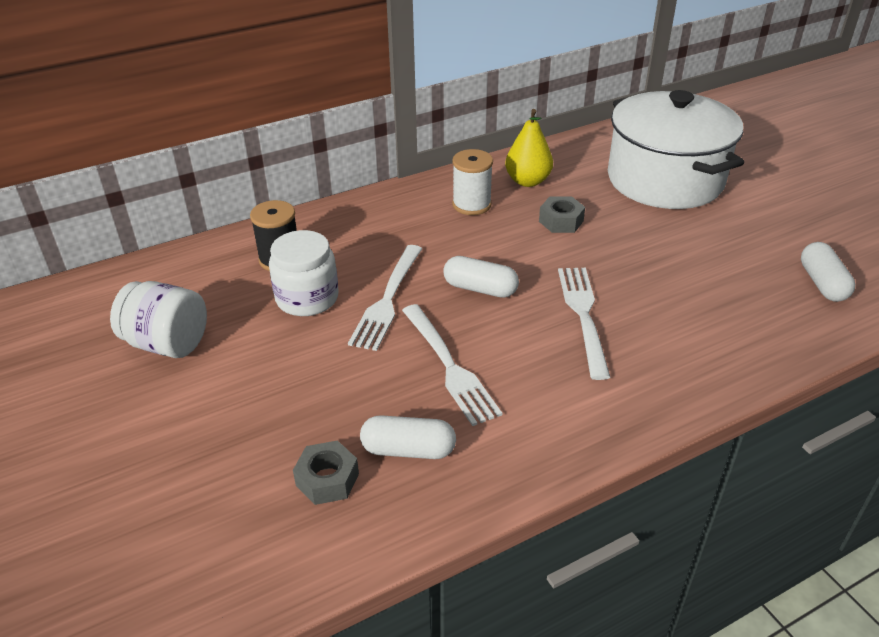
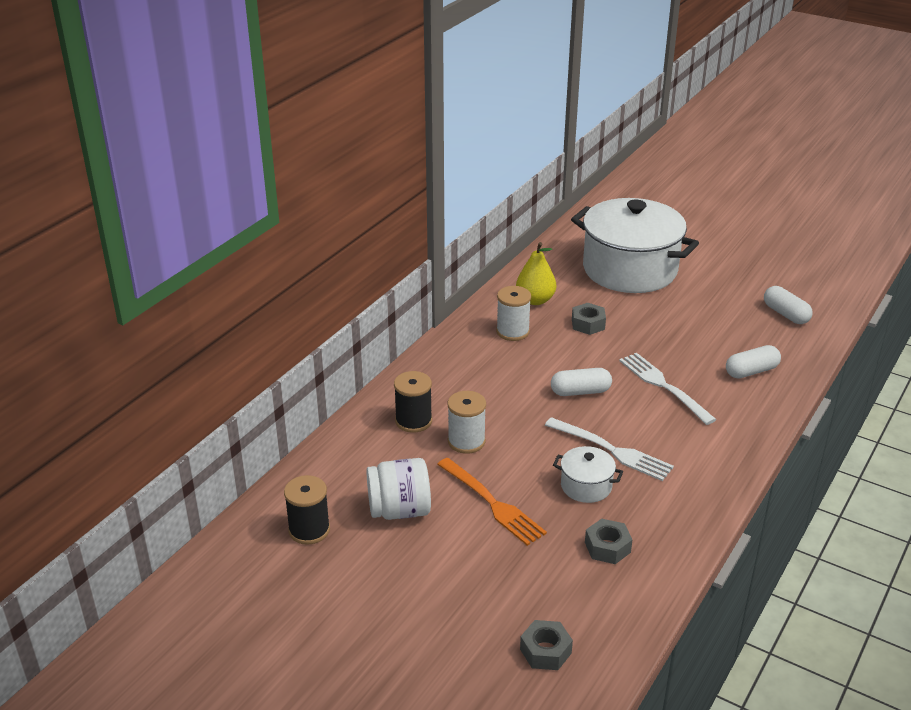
camera: 30 degrees left, 5 degrees down
white jar [269,230,339,316] -> white spool [447,391,486,454]
white fork [348,245,422,351] -> none
white capsule [360,415,456,459] -> white capsule moved to [726,345,781,379]
none -> black spool [284,475,330,545]
none -> orange fork [437,458,547,546]
none -> grey nut [520,620,573,670]
none -> white pot [553,446,623,503]

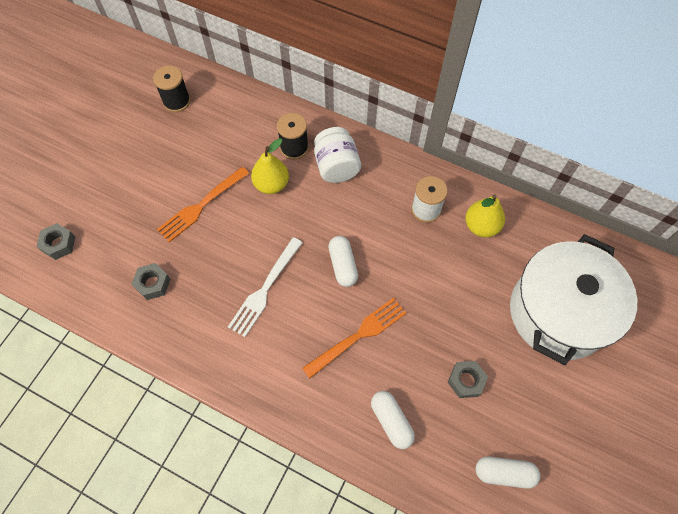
camera: 85 degrees right, 30 degrees up
white jar [366,458,431,520] -> white jar moved to [314,127,361,183]
white spool [447,391,486,454] -> yellow pear [251,138,289,194]
white pot [553,446,623,503] -> none
grey nut [572,303,606,335] -> grey nut moved to [447,361,488,398]
white fork [619,353,717,425] -> orange fork [302,298,406,378]
white capsule [764,286,813,324] -> white capsule turned 45 degrees clockwise [476,456,540,489]

